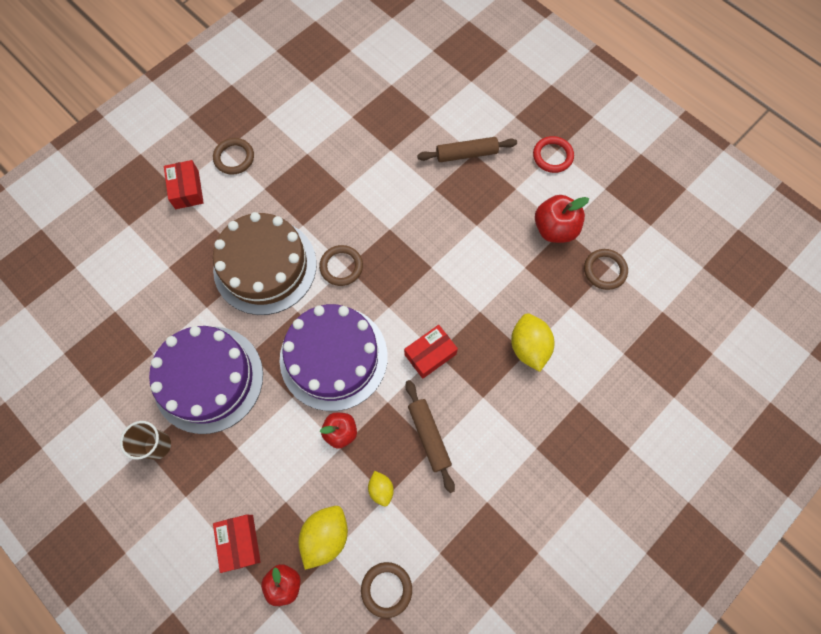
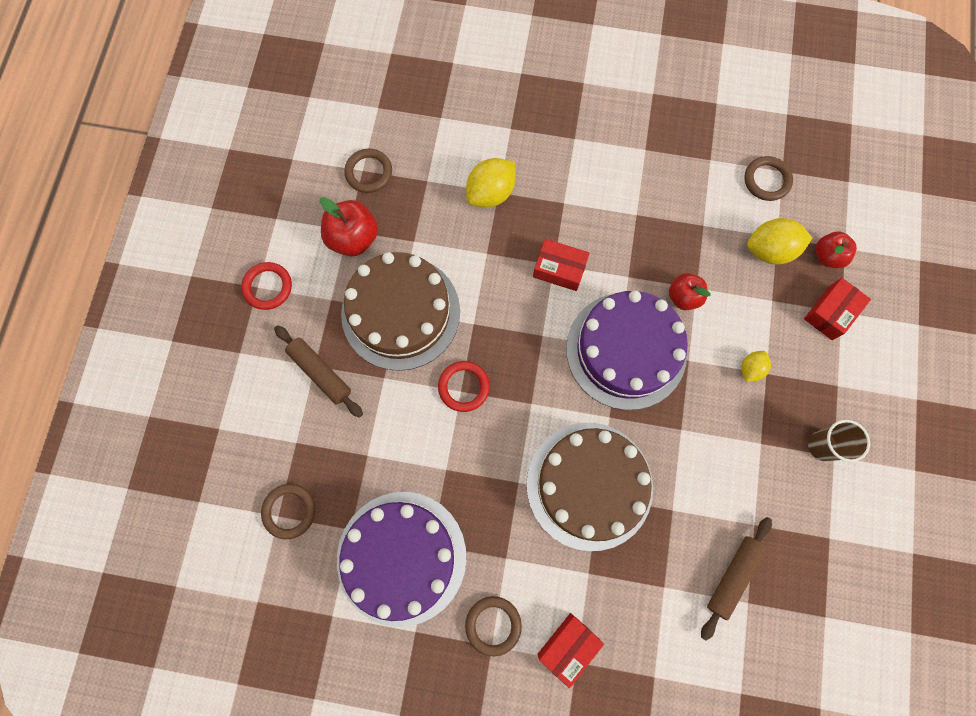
camera: 125 degrees left, 5 degrees up
purple cake [149,326,263,434] -> purple cake moved to [337,492,466,627]
brown ring [319,245,363,286] -> brown ring moved to [261,484,315,539]
yellow lemon [368,471,394,507] -> yellow lemon moved to [741,351,771,382]
brown rolling pin [406,380,455,493] -> brown rolling pin moved to [701,517,772,641]
none -> brown cake [341,252,460,371]
none -> red ring [438,361,490,412]

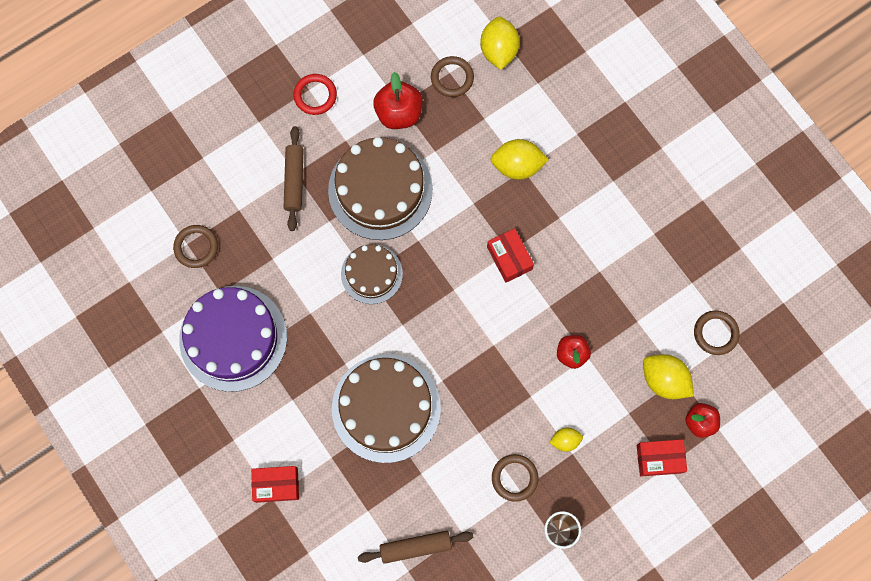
camera: 45 degrees right, 0 degrees up
red ring [438,361,490,412] -> brown cake [341,244,403,304]
brown ring [465,596,522,657] -> brown ring moved to [492,454,539,502]
purple cake [566,290,688,410] -> none
none -> yellow lemon [480,17,520,70]

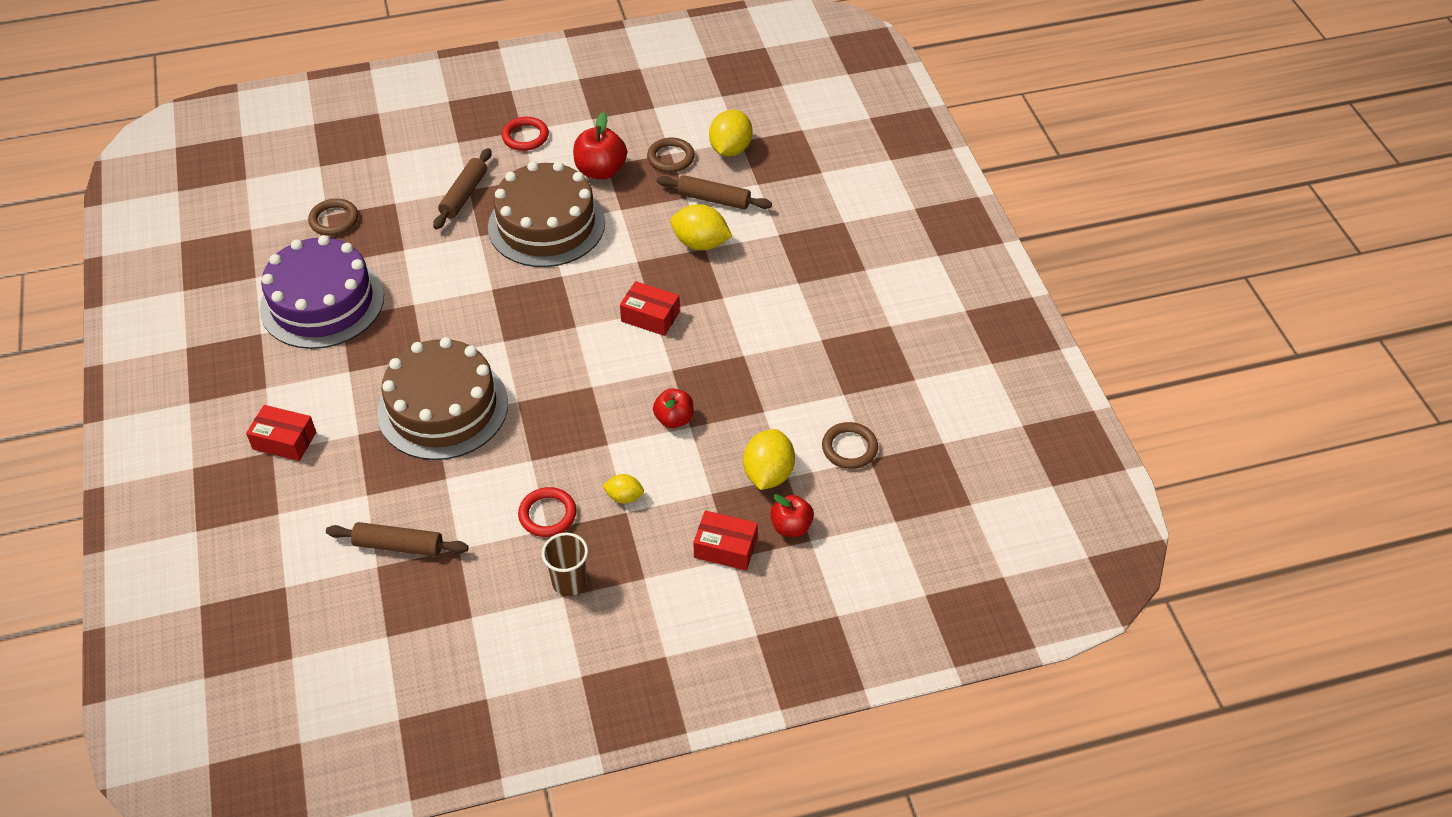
camera: 20 degrees right, 25 degrees down
brown cake [341,244,403,304] -> none
red box [487,228,534,283] -> red box turned 60 degrees counterclockwise [620,281,680,336]
brown ring [492,454,539,502] -> red ring [518,487,576,537]
yellow lemon [643,354,694,399] -> yellow lemon turned 45 degrees clockwise [743,429,795,490]
none -> brown rolling pin [656,175,772,210]

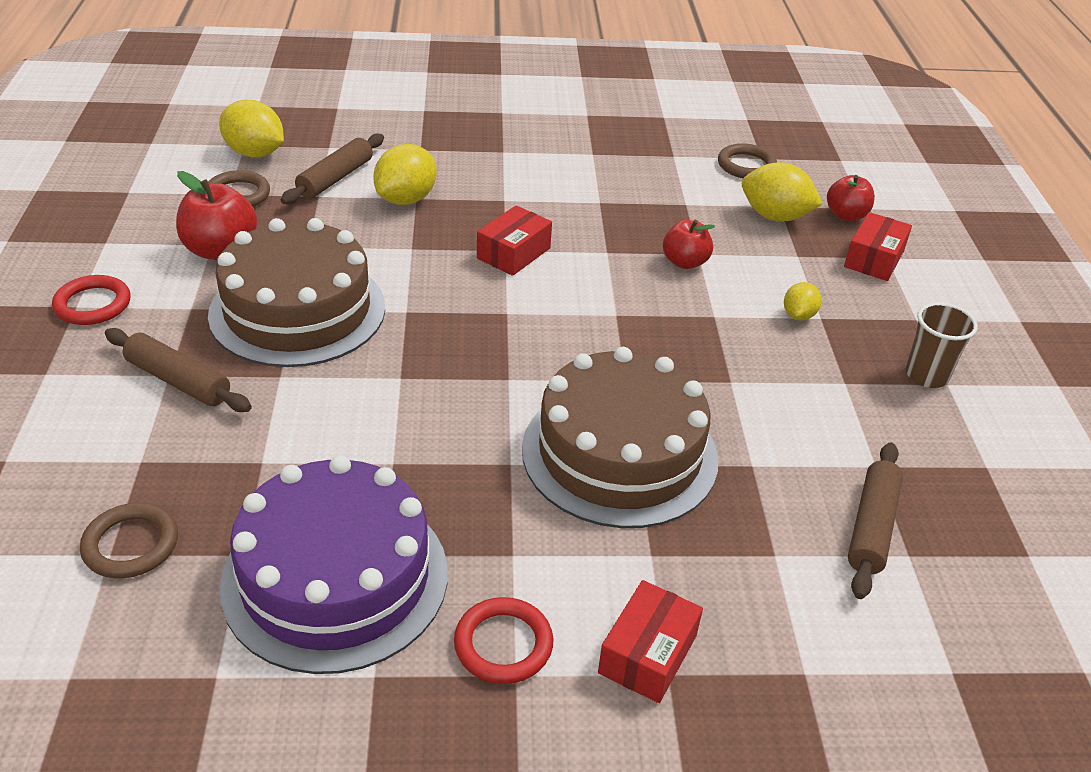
camera: 80 degrees left, 10 degrees down
red ring [518,487,576,537] -> red ring moved to [454,597,553,684]

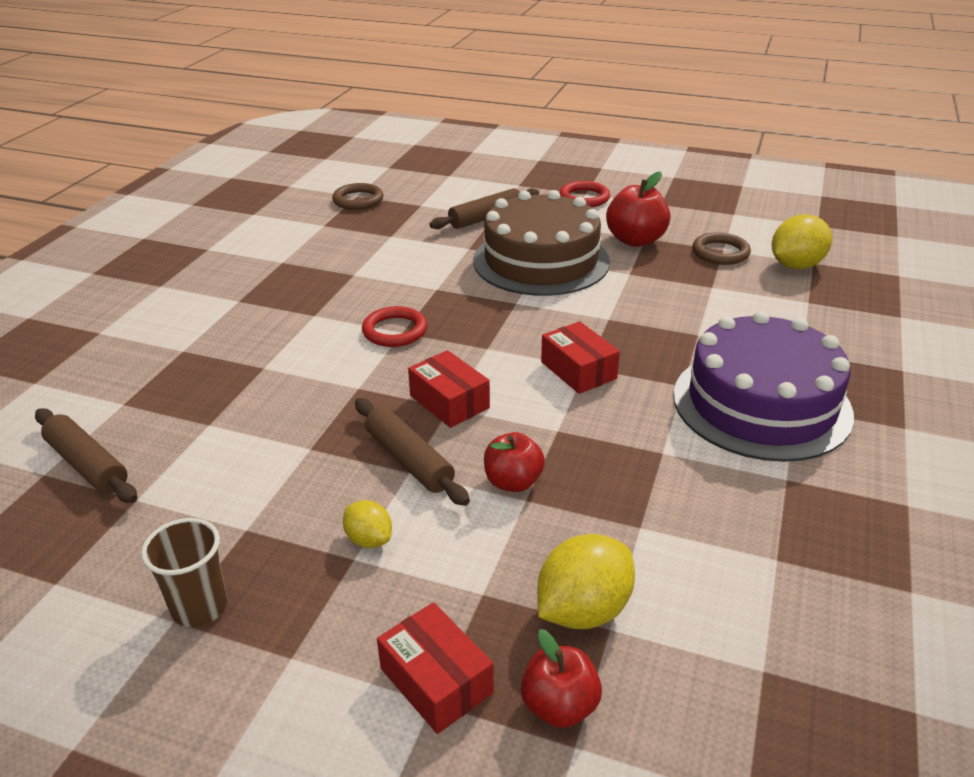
camera: 115 degrees right, 5 degrees down
purple cake [220,455,448,674] -> purple cake moved to [673,311,854,462]
brown rolling pin [281,134,384,204] -> brown rolling pin moved to [355,398,470,506]
yellow lemon [373,144,437,205] -> none
red ring [454,597,553,684] -> red ring moved to [362,306,427,347]
brown cake [522,347,718,528] -> none
red box [598,580,703,703] -> red box moved to [408,350,490,428]
brown ring [718,143,777,178] -> none

